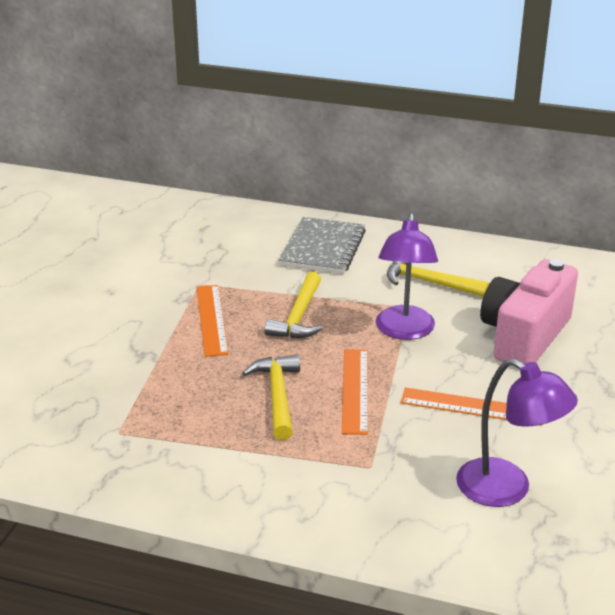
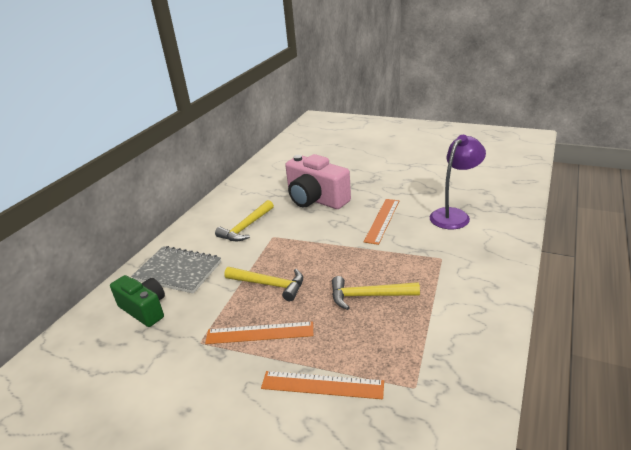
camera: 80 degrees left, 0 degrees up
orange ruler [342,349,368,435] -> orange ruler moved to [261,371,384,399]
purple lamp [376,213,438,340] -> none
none -> green camera [110,275,165,327]

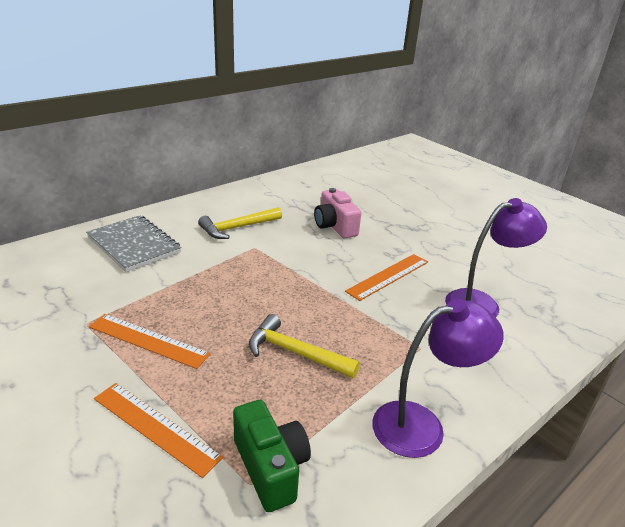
camera: 20 degrees right, 0 degrees up
green camera [110,275,165,327] -> green camera moved to [233,400,311,512]
yellow hammer [224,267,303,301] -> none
pink camera [285,154,351,209] -> pink camera [314,188,361,238], size x0.65
none -> purple lamp [372,299,504,458]

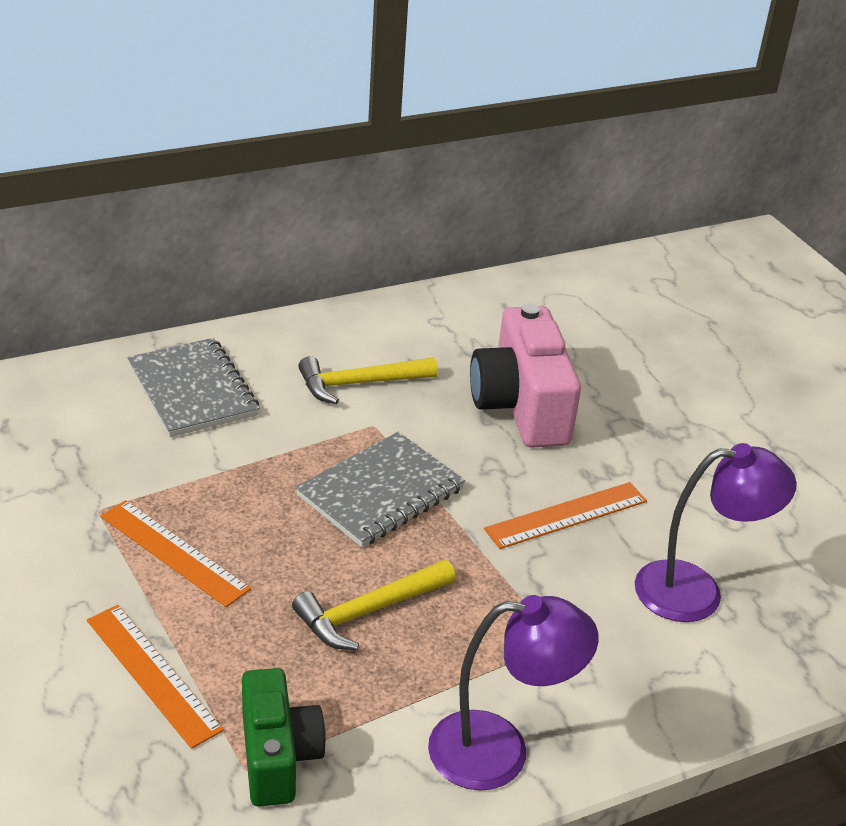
camera: 15 degrees right, 5 degrees up
yellow hammer [249,314,360,378] -> yellow hammer turned 75 degrees counterclockwise [292,560,456,650]
pink camera [314,188,361,238] -> pink camera [470,304,581,448], size x1.55
none -> grey notebook [295,432,465,547]

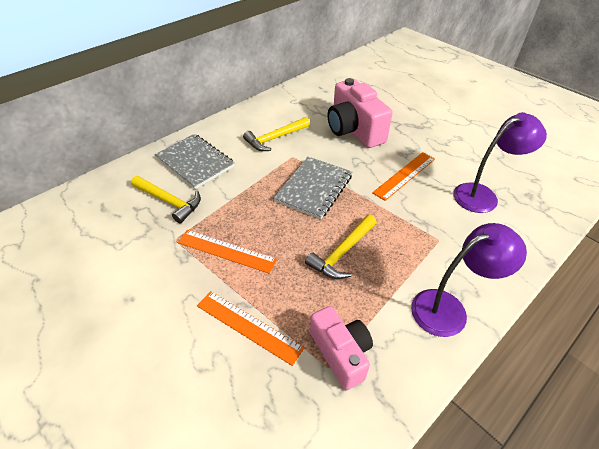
camera: 15 degrees left, 10 degrees up
green camera [242,668,326,807] -> pink camera [310,306,373,390]
none -> yellow hammer [131,176,201,224]

